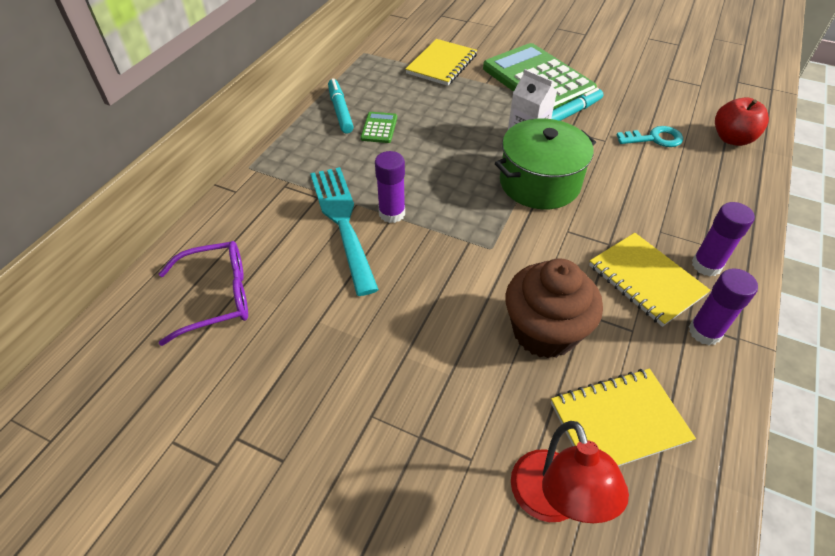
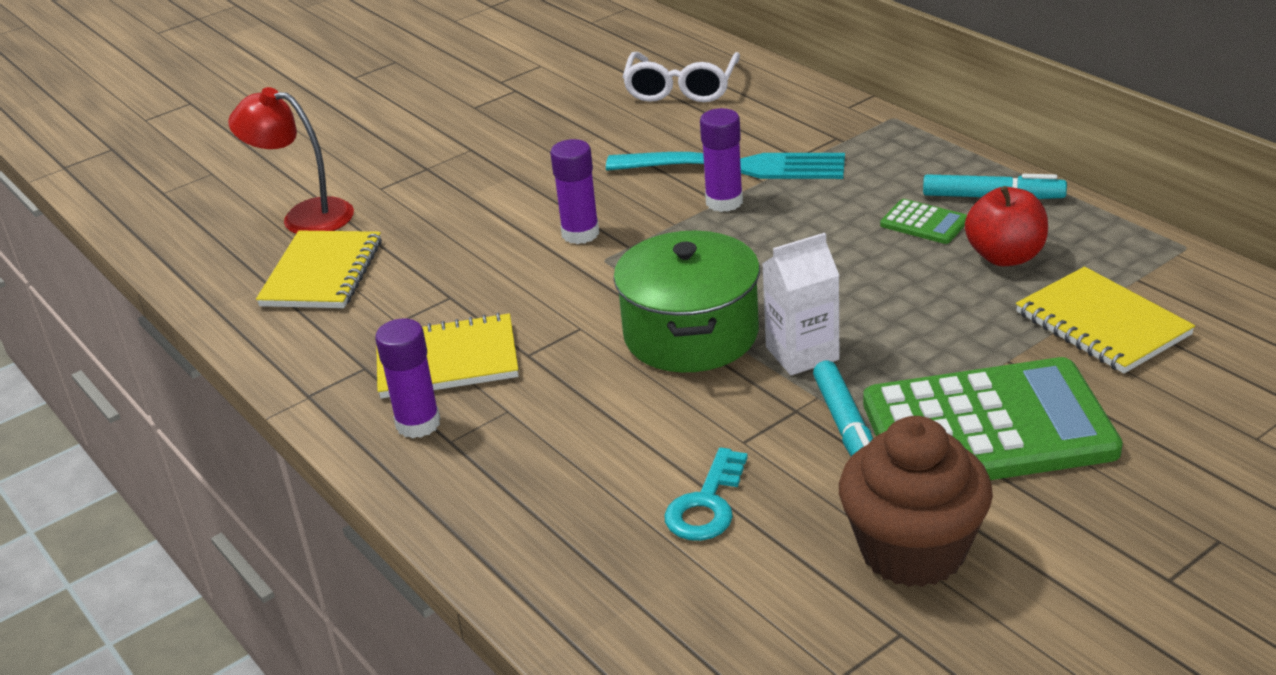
camera: 120 degrees right, 15 degrees down
purple glasses [159,241,248,346] -> white glasses [623,52,740,102]
brown cupcake [506,258,603,359] -> brown cupcake moved to [839,416,993,587]
purple glue stick [689,268,758,345] -> purple glue stick moved to [550,139,599,244]
red apple [715,97,769,146] -> red apple moved to [965,186,1048,266]

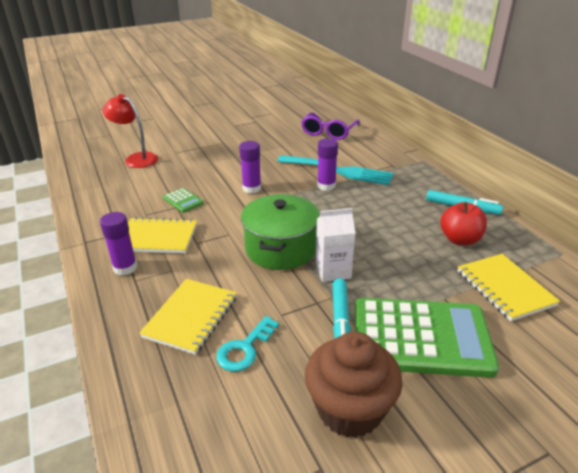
camera: 10 degrees right, 0 degrees up
yellow notebook [256,231,382,308] -> yellow notebook moved to [139,279,237,355]
white glasses [623,52,740,102] -> purple glasses [301,112,360,140]
green calculator [880,199,967,244] -> green calculator moved to [163,188,204,213]

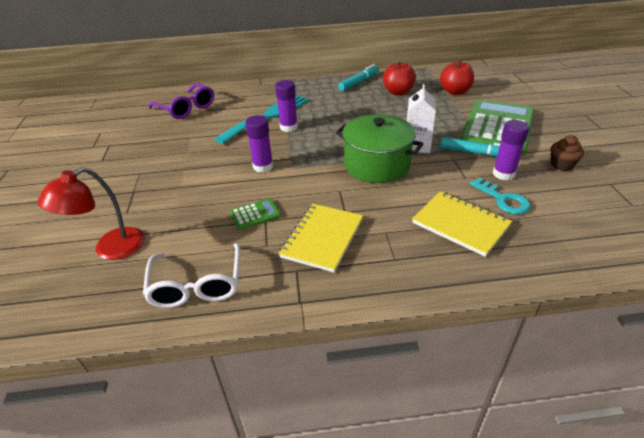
camera: 70 degrees left, 5 degrees up
purple glue stick [100,212,137,276] -> purple glue stick moved to [493,120,529,180]
brown cupcake [305,332,402,438] -> brown cupcake [551,135,584,171], size x0.50
yellow notebook [458,254,560,321] -> red apple [440,59,474,95]
none -> white glasses [143,243,240,308]

